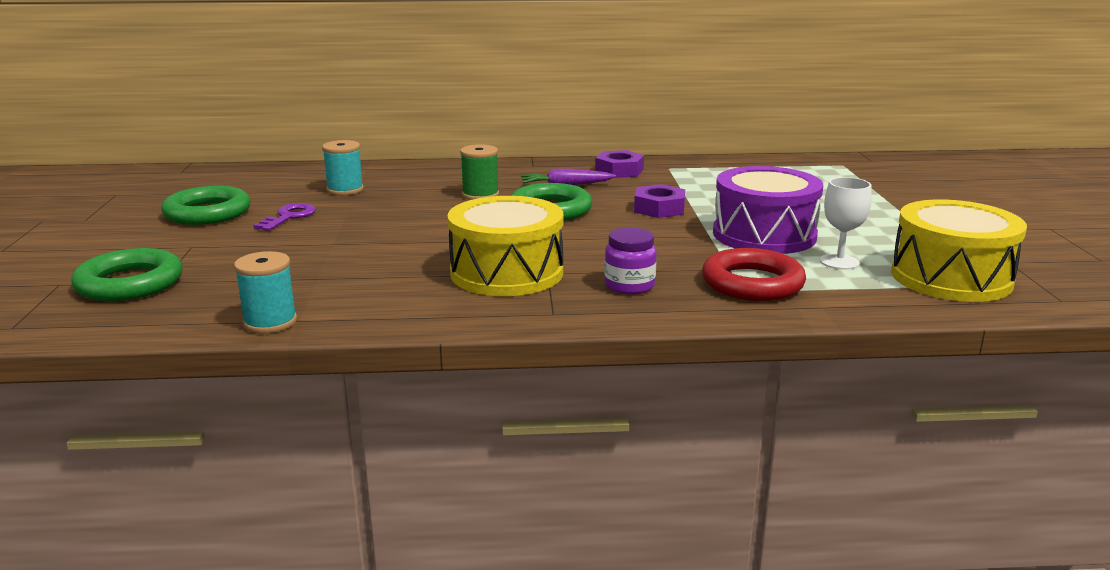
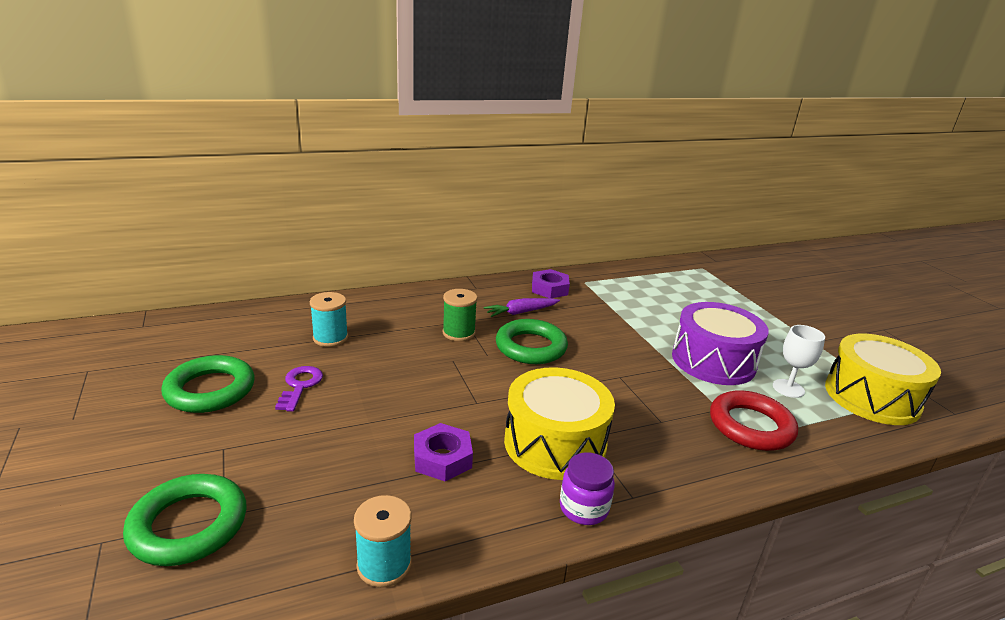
camera: 20 degrees left, 5 degrees up
purple jar [604,227,657,295] -> purple jar moved to [560,452,615,525]
purple nut [634,184,685,218] -> purple nut moved to [414,423,473,482]

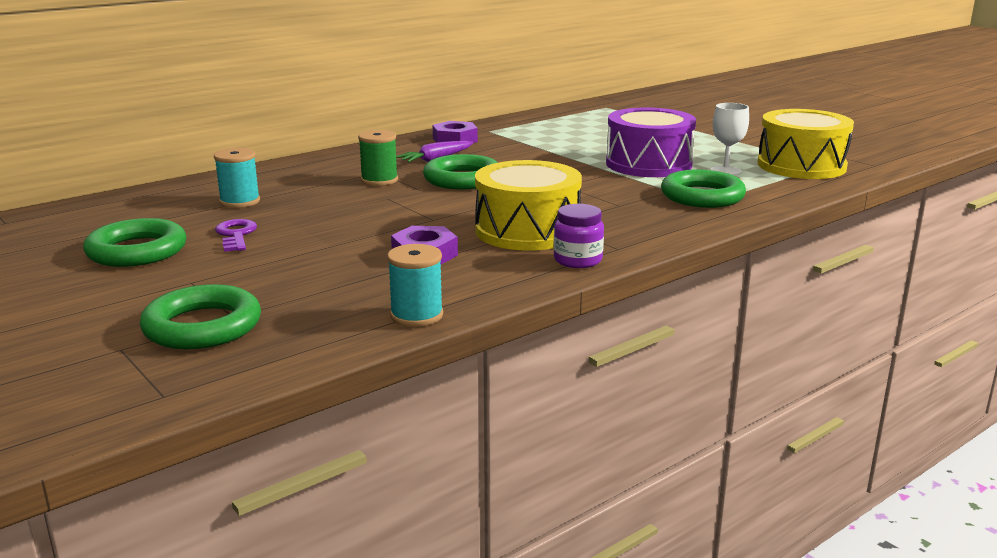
camera: 15 degrees left, 5 degrees down
red ring [710,390,798,451] -> green ring [661,169,746,208]

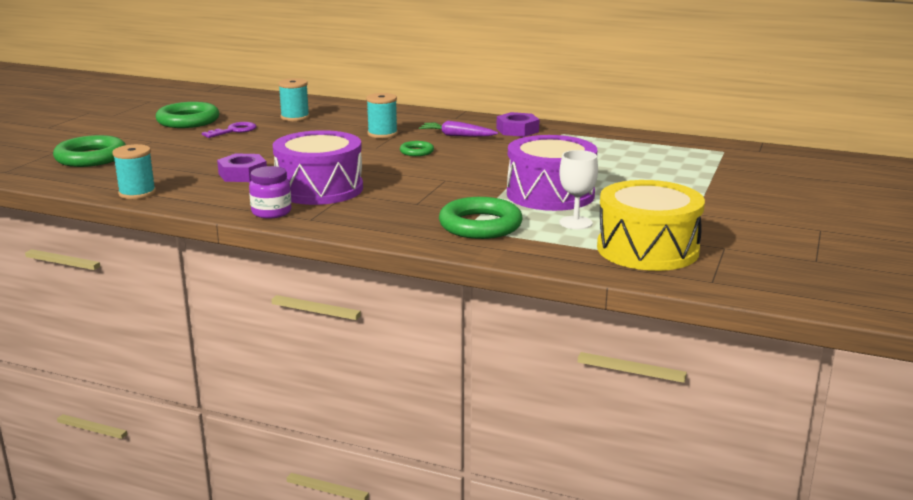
camera: 60 degrees right, 0 degrees up
green spool [358,130,398,186] -> turquoise spool [366,93,398,138]
green ring [423,154,498,189] -> green ring [400,141,434,156], size x0.50
yellow drum [475,160,582,251] -> purple drum [273,130,363,205]

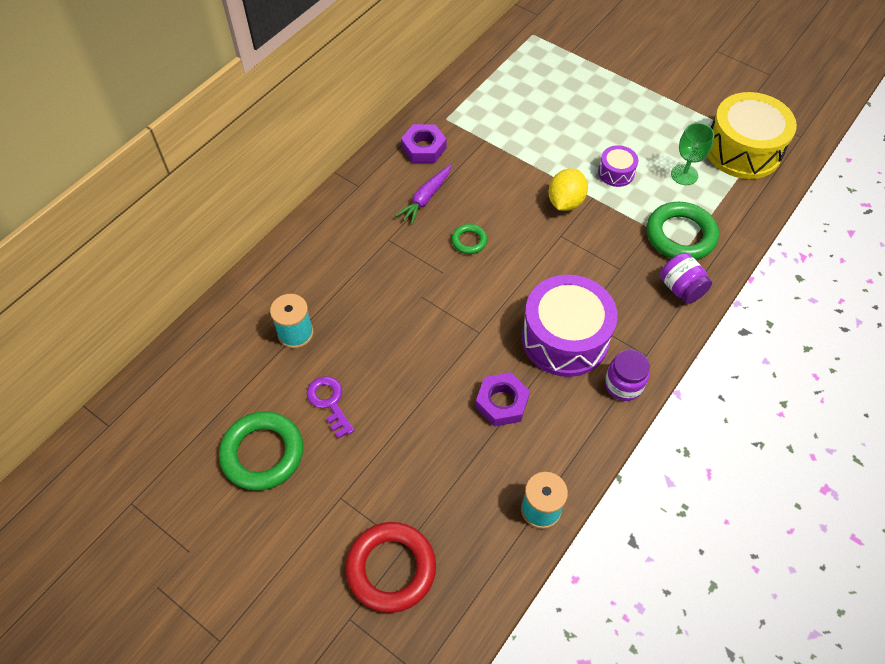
camera: 75 degrees left, 35 degrees up
green ring [53,135,126,167] -> red ring [345,522,436,613]
turquoise spool [366,93,398,138] -> none
purple drum [507,135,597,211] -> purple drum [598,145,638,187], size x0.47
white goblet [559,150,598,229] -> green goblet [671,123,715,185]
none -> yellow lemon [549,168,588,211]
none -> purple jar [660,253,712,304]

